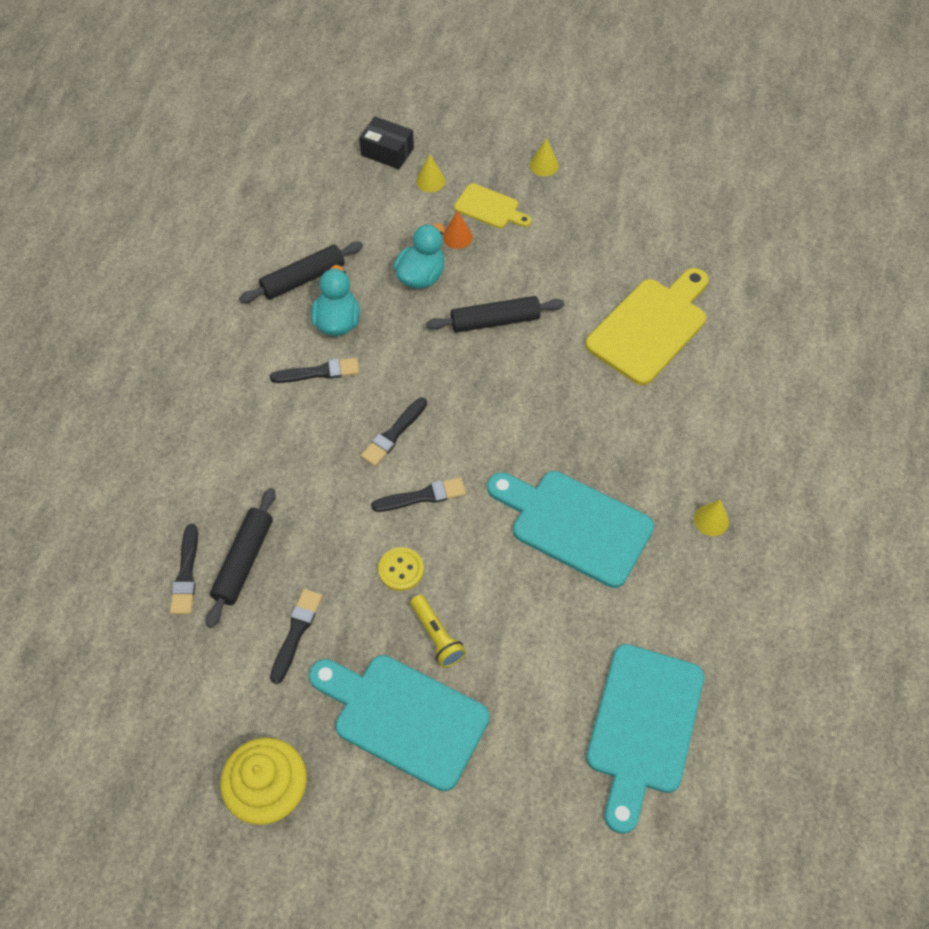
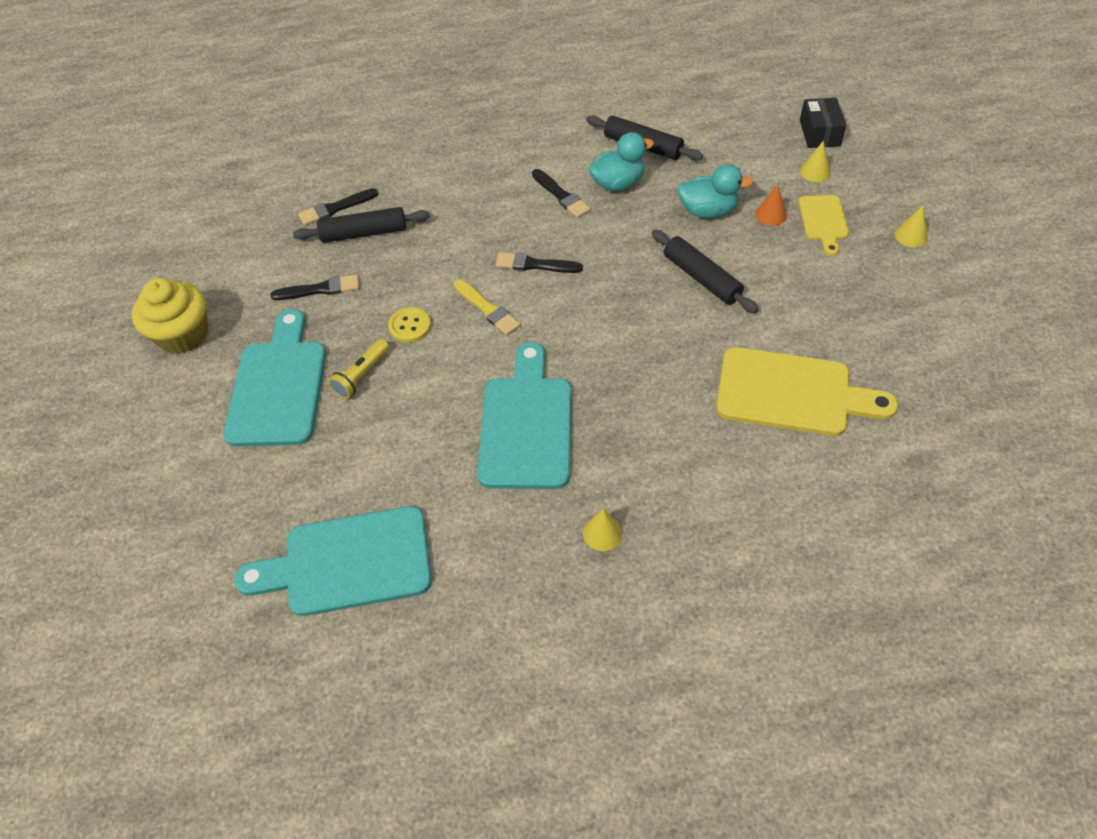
camera: 65 degrees right, 5 degrees down
black brush [371,477,466,512] -> yellow brush [454,279,521,335]

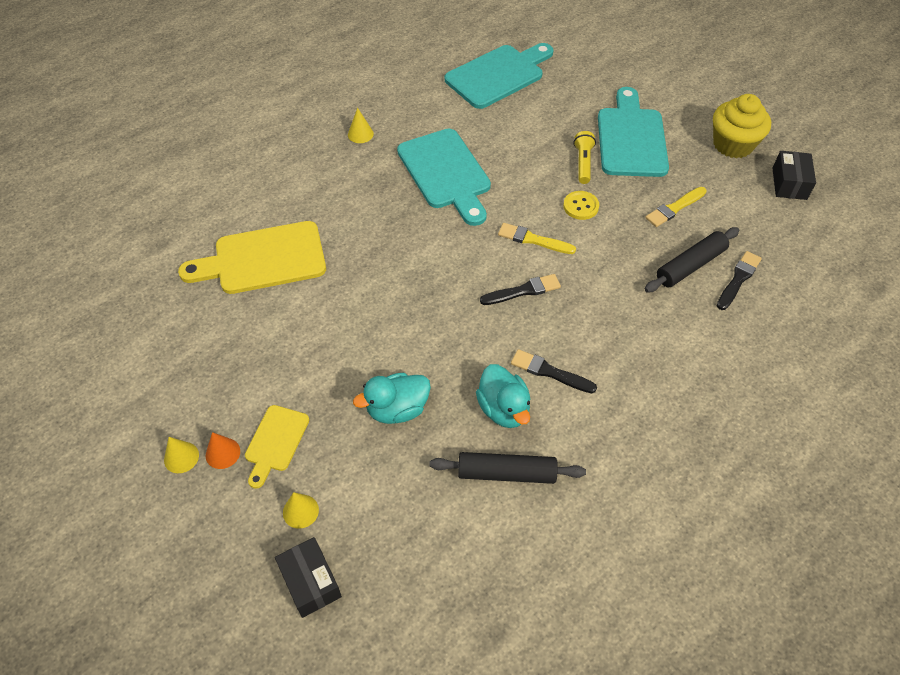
camera: 150 degrees right, 0 degrees up
turquoise cutting board [223,309,326,447] -> turquoise cutting board turned 150 degrees counterclockwise [598,87,669,177]
black brush [270,274,359,300] -> yellow brush [645,187,707,227]
turquoise duck [589,132,654,192] -> turquoise duck turned 60 degrees counterclockwise [476,364,530,428]
black rolling pin [652,229,758,313] -> none
orange cone [755,184,787,226] -> orange cone moved to [206,432,240,469]
yellow cutting board [798,195,849,256] -> yellow cutting board turned 135 degrees counterclockwise [245,405,309,489]
none -> black box [772,151,816,200]

